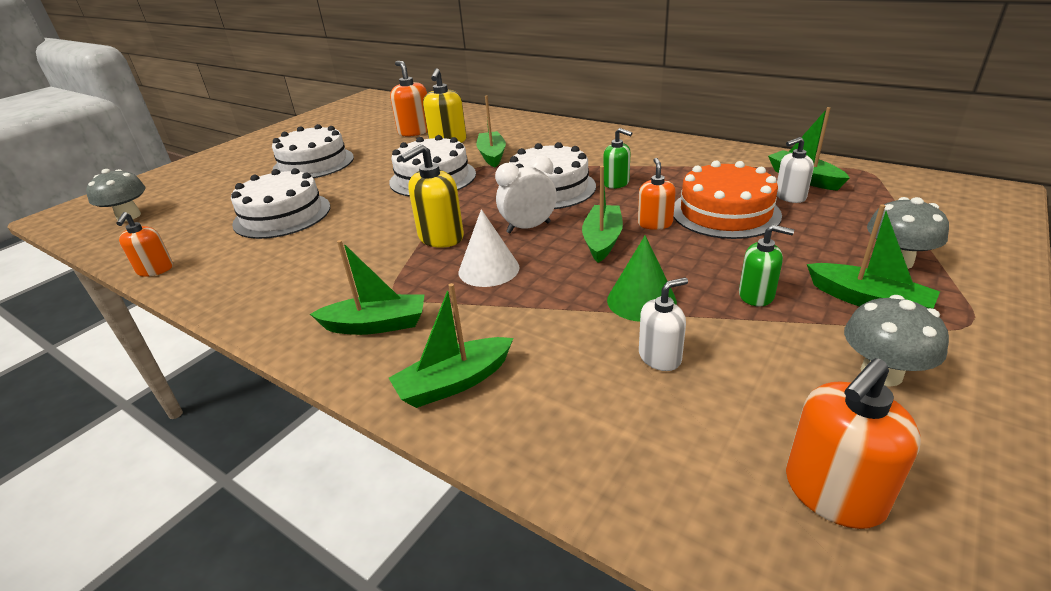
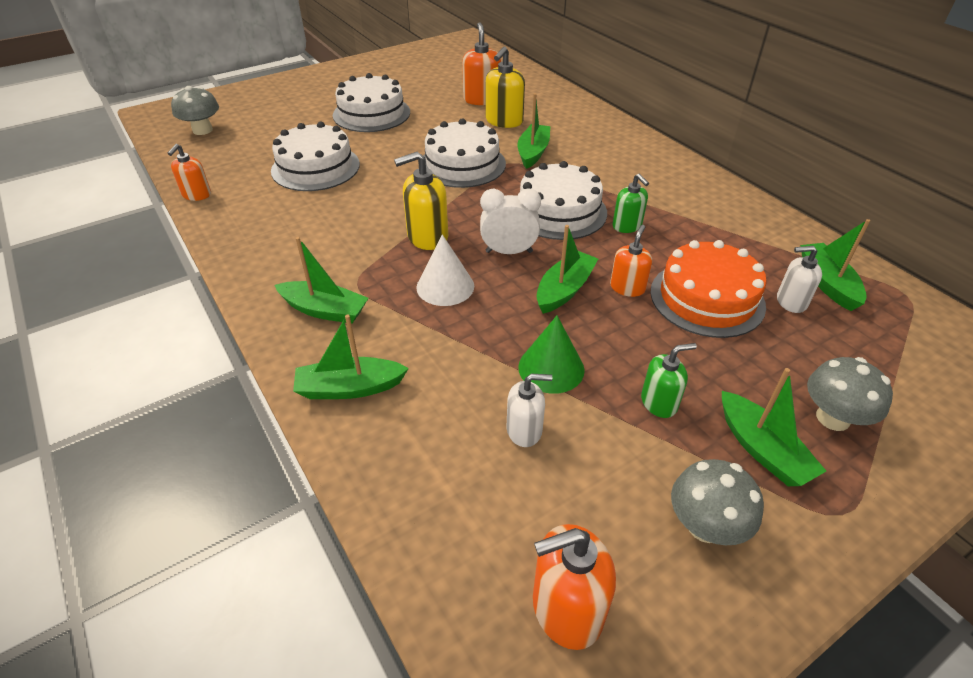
camera: 20 degrees right, 10 degrees up
green soap dispenser [739,225,794,307] -> green soap dispenser turned 60 degrees counterclockwise [641,343,697,418]

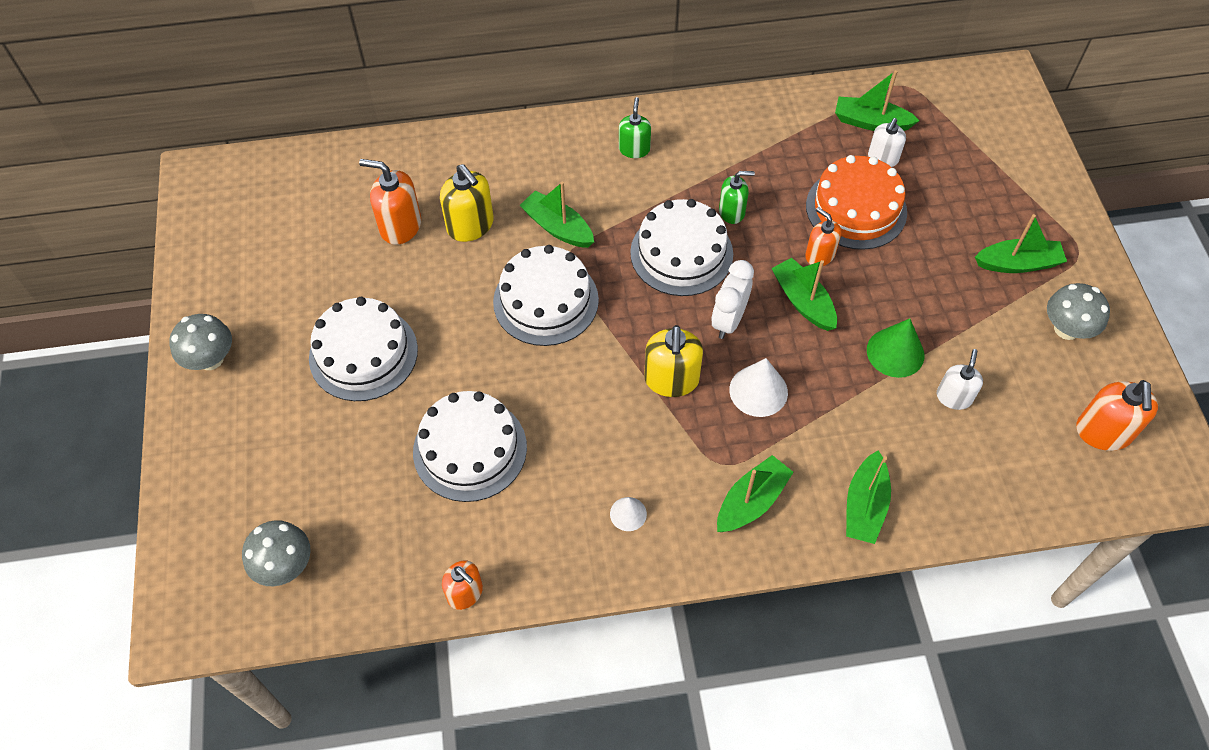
camera: 65 degrees left, 15 degrees up
green soap dispenser [641,343,697,418] -> green soap dispenser moved to [619,97,651,158]
grey mushroom [807,357,893,431] -> grey mushroom moved to [169,314,232,370]
none -> white cone [610,497,647,531]

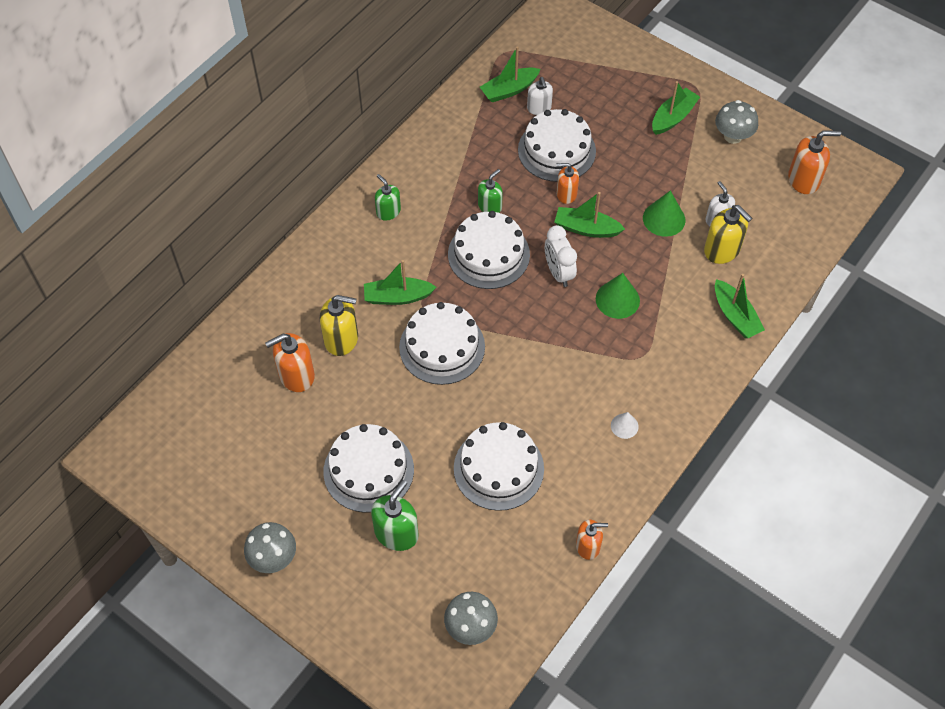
camera: 45 degrees left, 0 degrees up
yellow soap dispenser [644,325,703,397] -> yellow soap dispenser moved to [704,205,752,264]
green boat [717,455,794,532] -> none
white cone [729,358,788,417] -> green cone [596,273,640,319]
orange cake [806,155,907,250] -> white cake [518,109,596,182]
orange soap dispenser [1076,380,1158,451] -> orange soap dispenser turned 60 degrees counterclockwise [788,130,841,194]
none -> green soap dispenser [371,480,419,551]

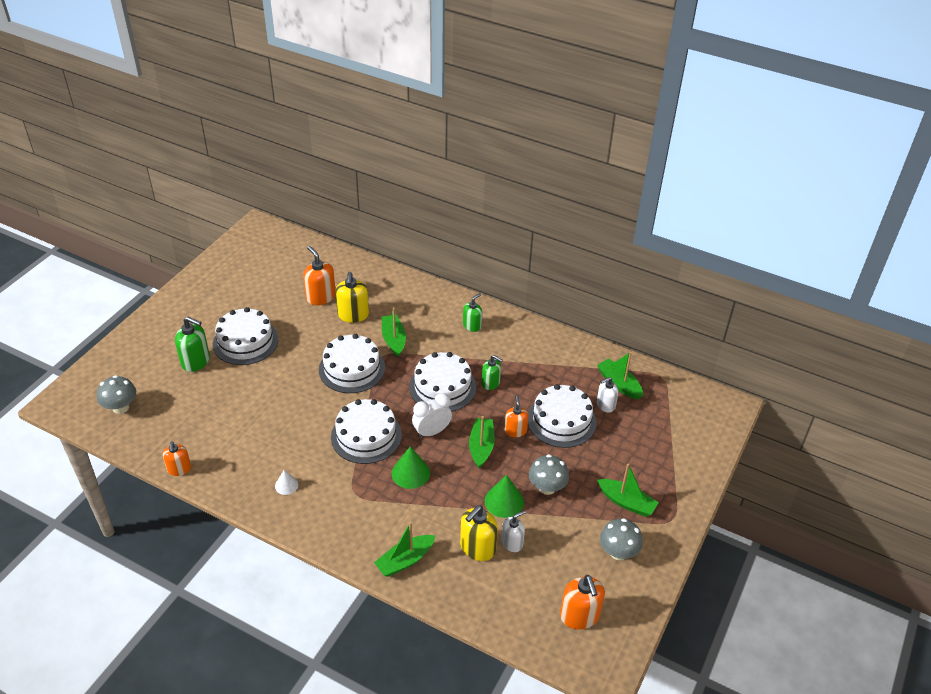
camera: 80 degrees right, 15 degrees down
grey mushroom [244,522,296,573] -> grey mushroom moved to [529,454,569,495]
white cake [454,422,544,511] -> white cake moved to [331,399,402,464]

